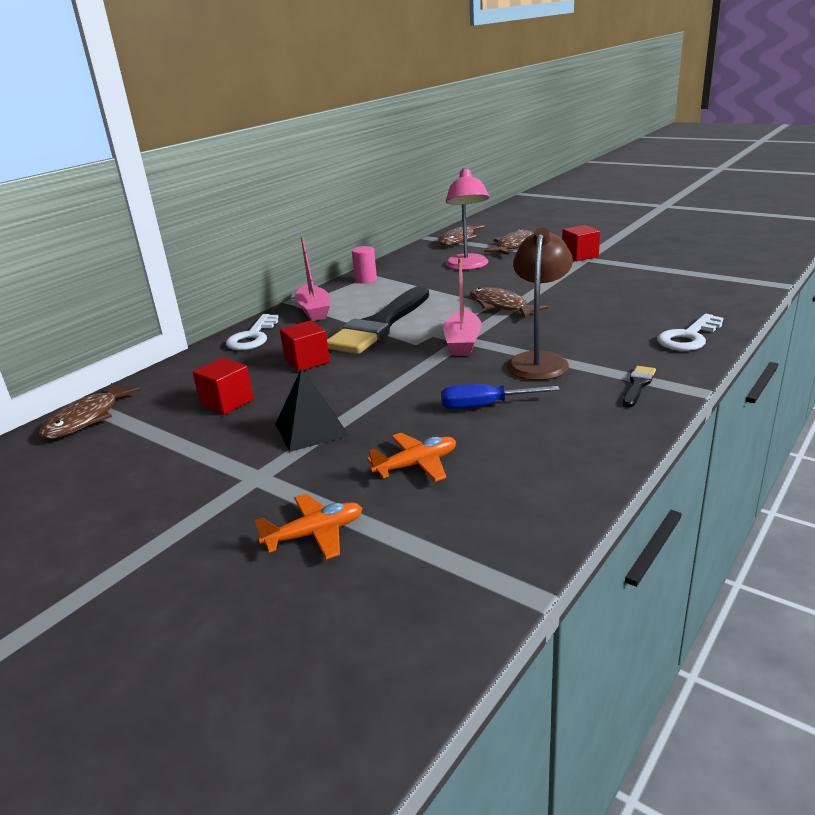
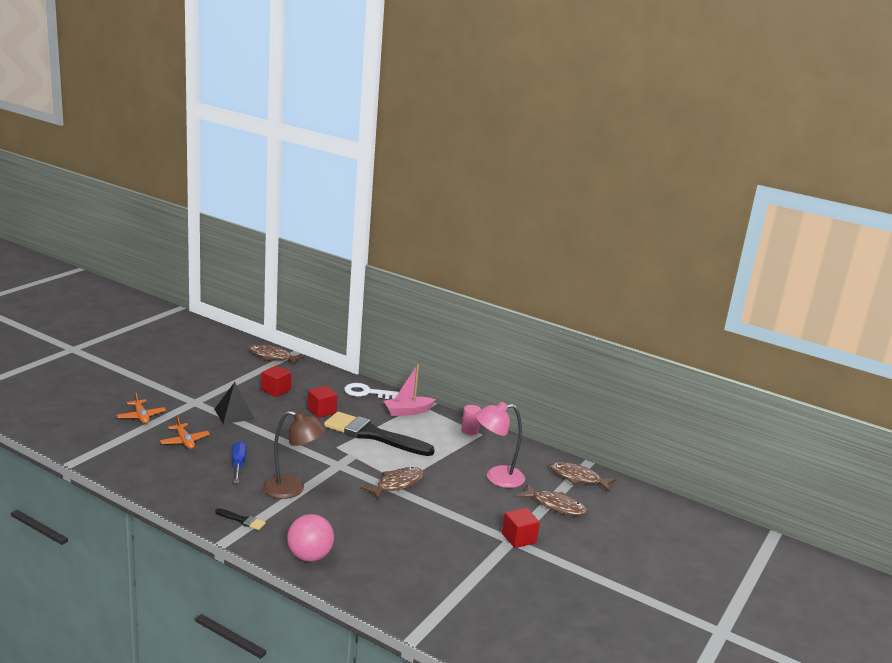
camera: 80 degrees right, 5 degrees down
pink boat [443,258,482,356] -> none
white key [657,314,723,351] -> pink ball [287,514,334,562]

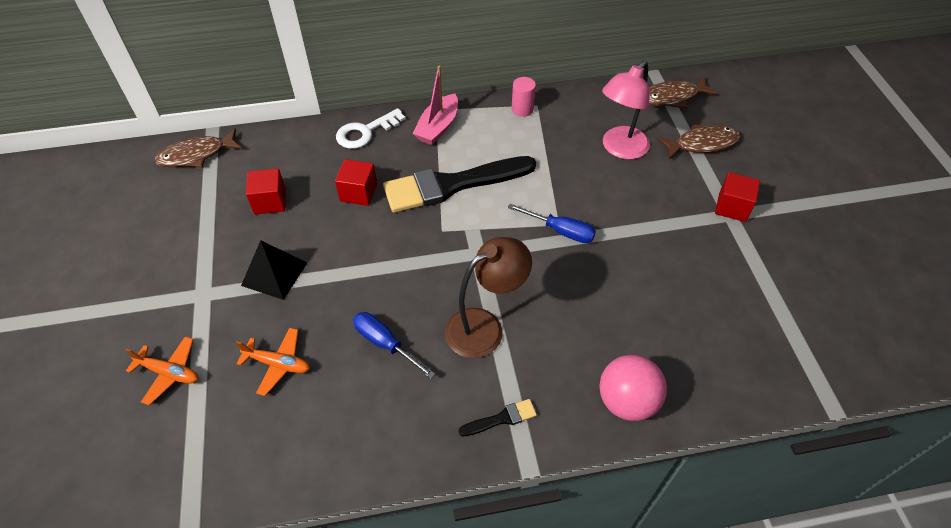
camera: 40 degrees left, 30 degrees up
brown fish [361,467,424,500] -> blue screwdriver [508,204,596,243]

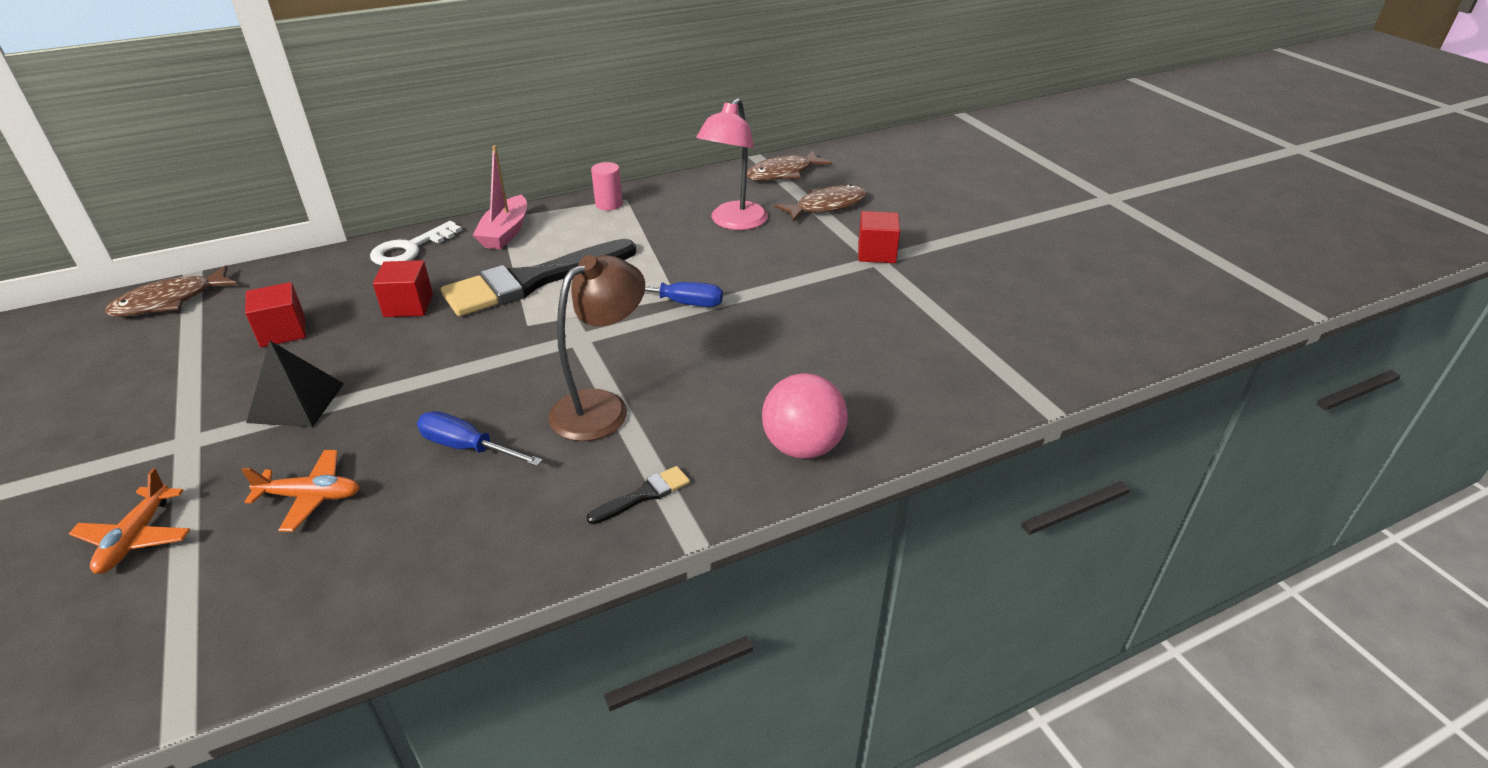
camera: 15 degrees left, 15 degrees down
orange plane [125,336,199,406] -> orange plane turned 90 degrees clockwise [69,468,191,574]

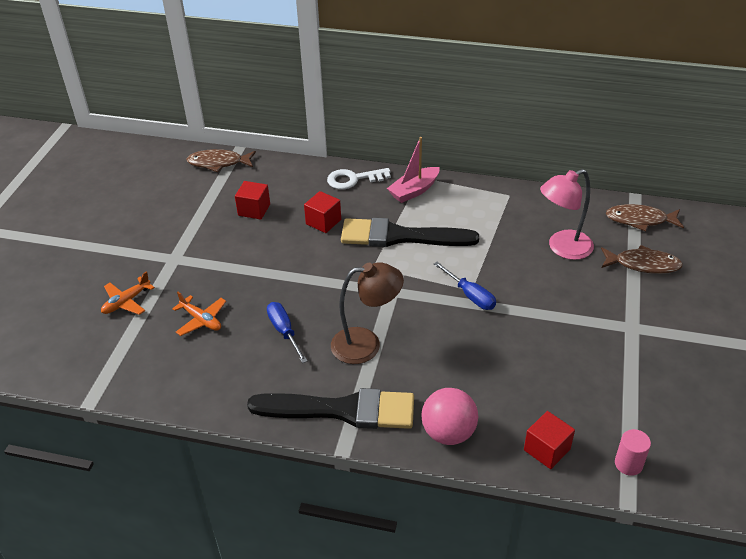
camera: 40 degrees right, 5 degrees up
black pyramid [246,341,344,427] -> none
black brush [587,466,690,524] -> black brush [247,388,414,429], size x2.49
pink cylinder [591,162,623,211] -> pink cylinder moved to [615,429,651,476]
red cube [858,211,900,263] -> red cube moved to [524,411,575,469]

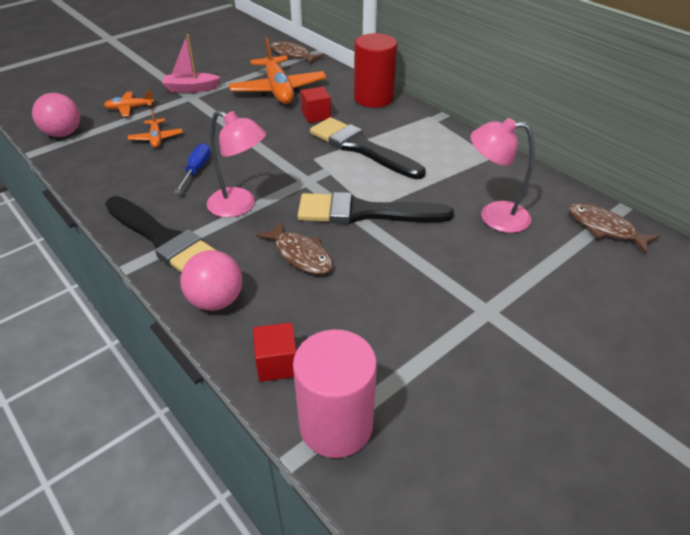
camera: 35 degrees right, 0 degrees up
red cube [235,181,270,220] -> orange plane [229,38,327,104]
white key [327,168,391,189] -> red cylinder [354,33,397,108]
brown lamp [331,262,404,364] -> pink lamp [207,110,266,218]
pink boat [387,137,440,203] -> pink boat moved to [162,34,221,93]
blue screwdriver [434,262,496,310] -> black brush [298,192,454,224]
brown fish [601,245,683,274] -> brown fish moved to [256,220,333,274]
pink cylinder [615,429,651,476] -> pink cylinder [293,329,377,458], size x2.15
none -> pink ball [32,93,80,137]

